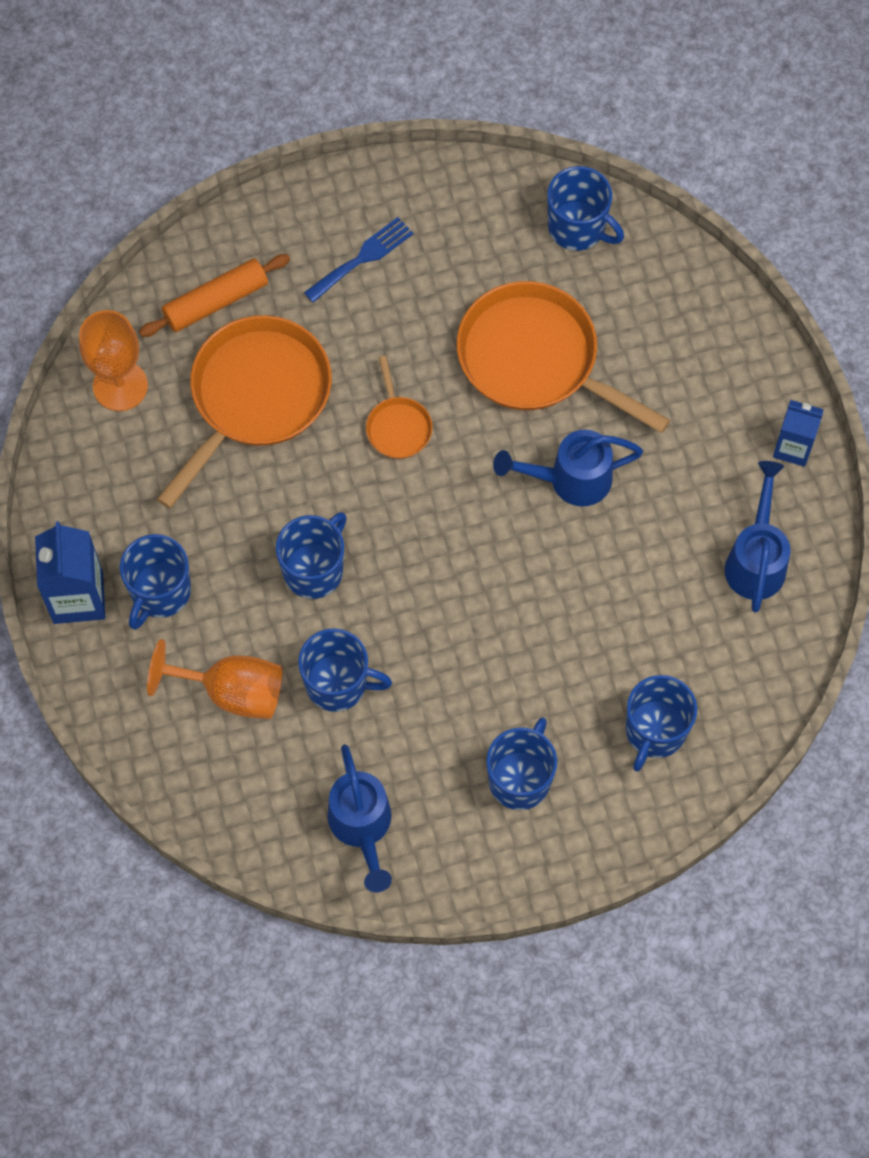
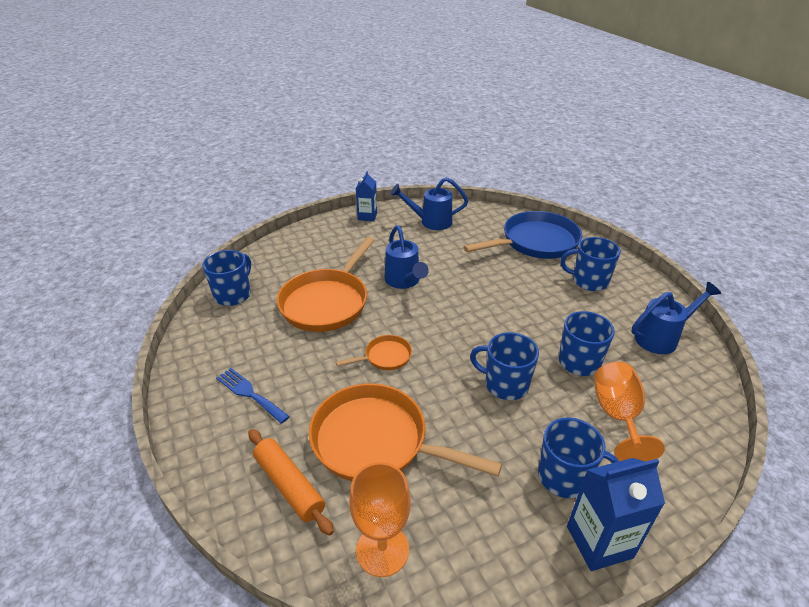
camera: 100 degrees left, 30 degrees down
blue mug [626,675,697,772] -> blue pan [463,211,582,259]

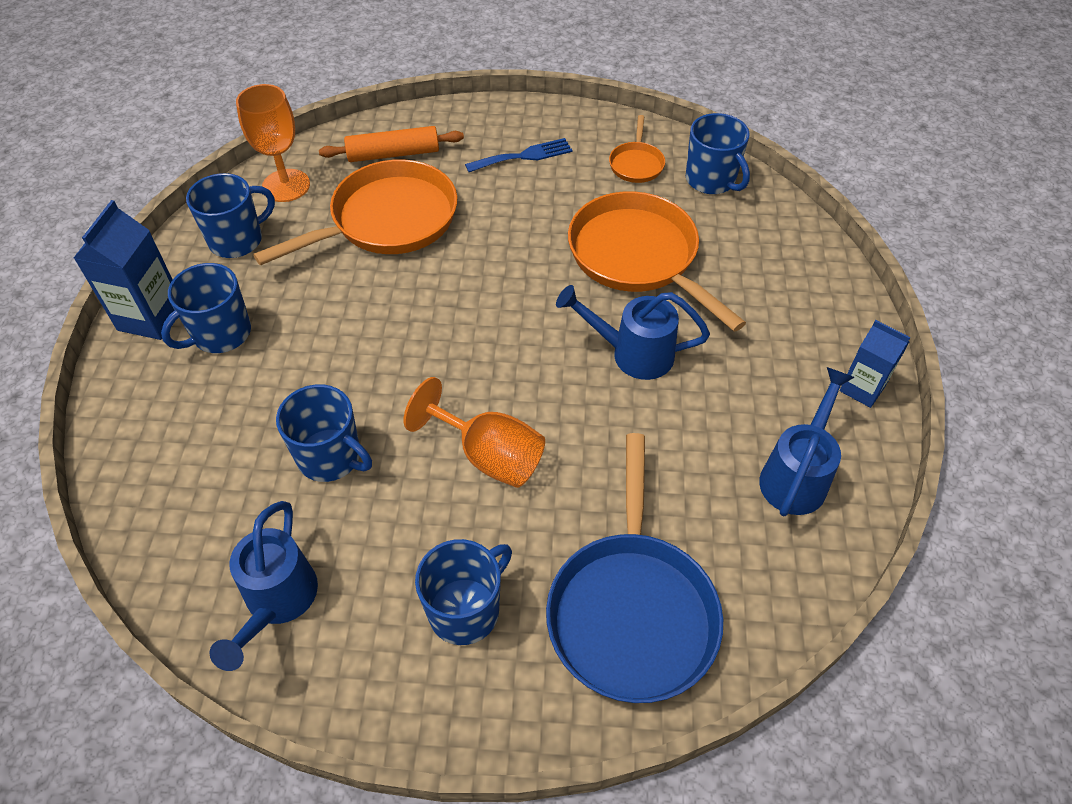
camera: 120 degrees right, 15 degrees up
orange pan [336,335,412,370] -> orange pan moved to [609,115,665,183]
blue mug [470,332,539,400] -> blue mug moved to [186,173,275,258]
orange goblet [594,362,665,462] -> orange goblet moved to [404,377,545,488]

